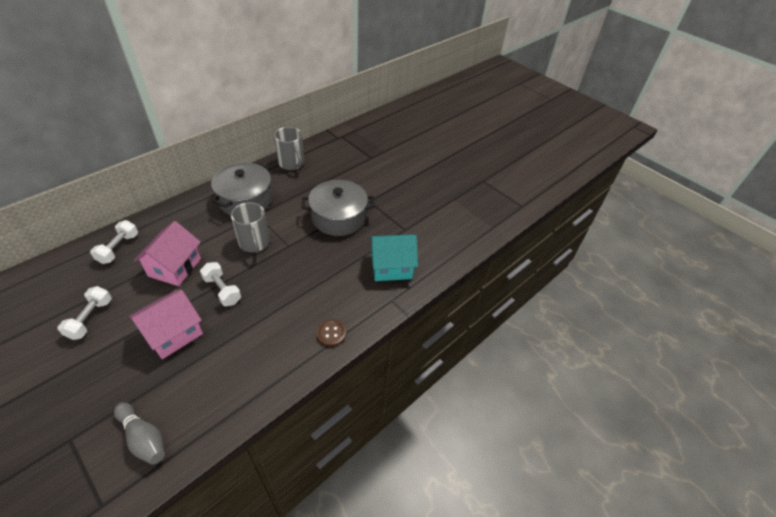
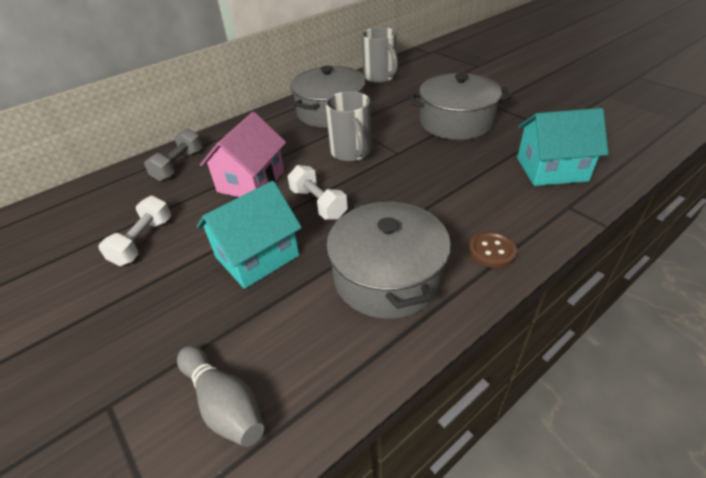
camera: 10 degrees right, 5 degrees down
white dumbbell [90,220,138,264] -> grey dumbbell [144,128,202,181]
pink house [129,290,203,359] -> turquoise house [197,181,302,289]
none -> grey pot [326,199,451,319]

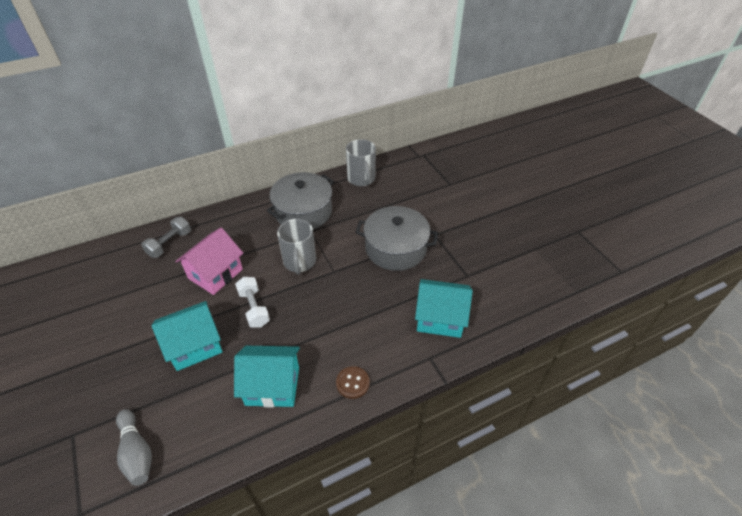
camera: 10 degrees right, 5 degrees up
white dumbbell [98,196,171,266] -> none
grey pot [326,199,451,319] -> turquoise house [234,346,300,408]

